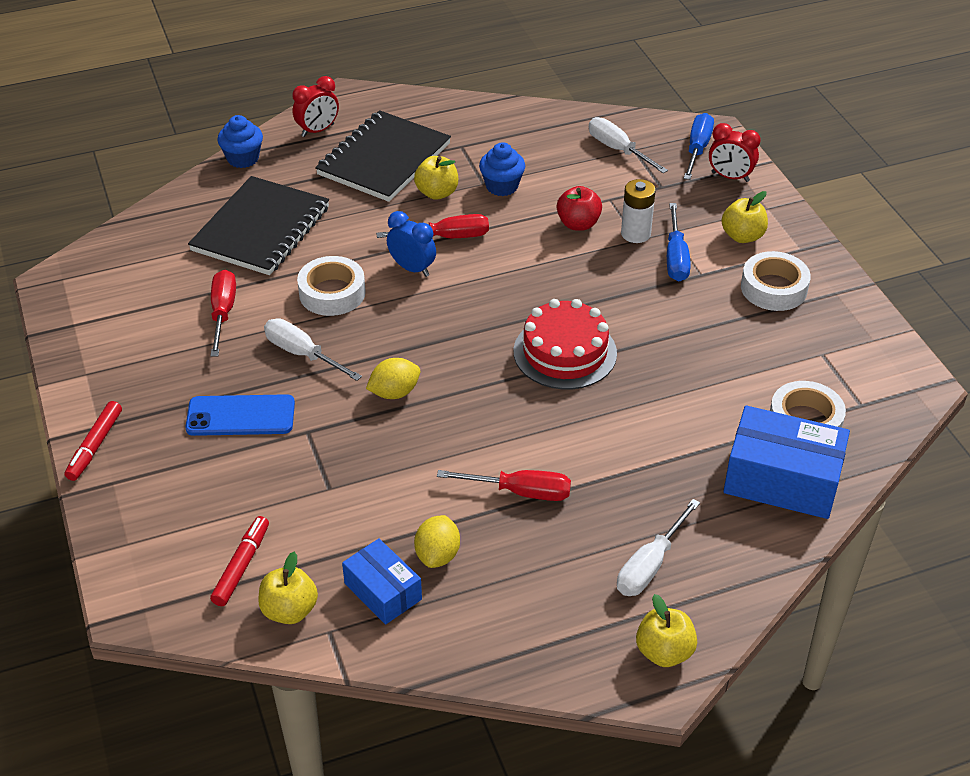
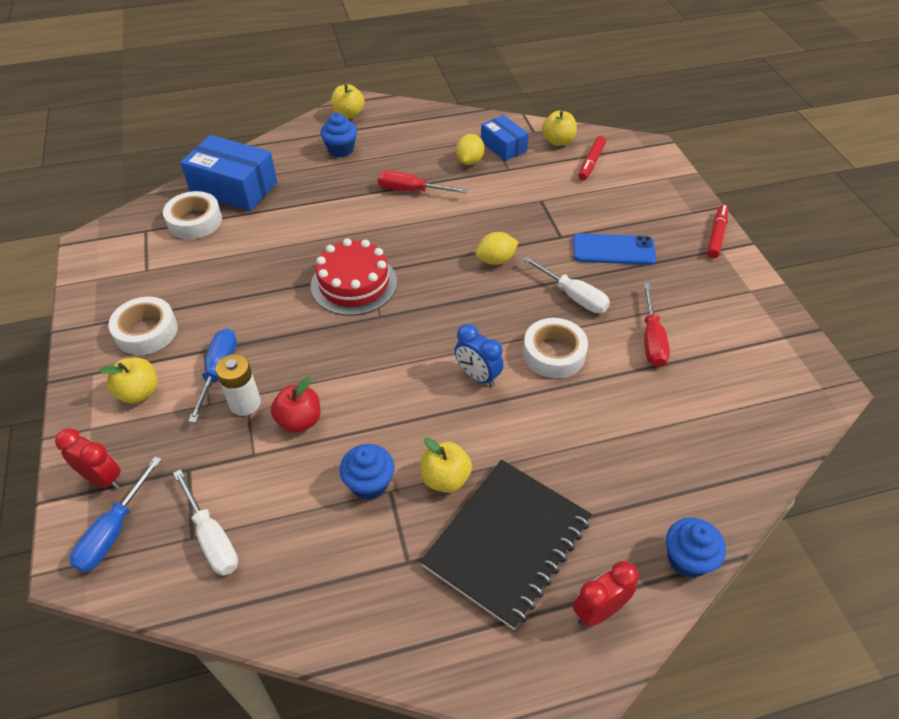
camera: 175 degrees left, 5 degrees up
black notebook [188,176,329,275] -> none
red screwdriver [376,214,489,238] -> none
white screwdriver [617,499,700,596] -> blue cupcake [320,113,357,157]

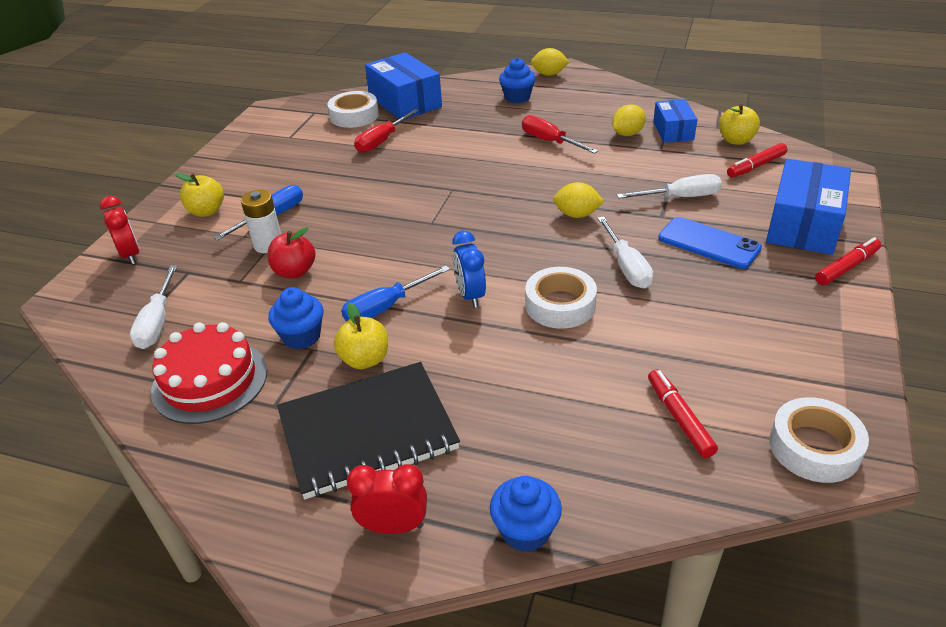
camera: 35 degrees right, 10 degrees down
blue screwdriver [70,457,162,572] -> blue screwdriver moved to [341,266,450,322]
white tape [108,297,178,355] -> white tape moved to [769,397,869,483]
red cake [311,238,397,316] -> red cake moved to [151,322,267,424]
yellow apple [331,84,364,119] -> yellow lemon [531,48,569,76]
red screwdriver [643,283,670,367] -> red screwdriver moved to [354,109,419,153]
none -> white screwdriver [617,174,722,199]
none -> red marker [648,369,718,458]
none -> blue box [766,159,851,255]

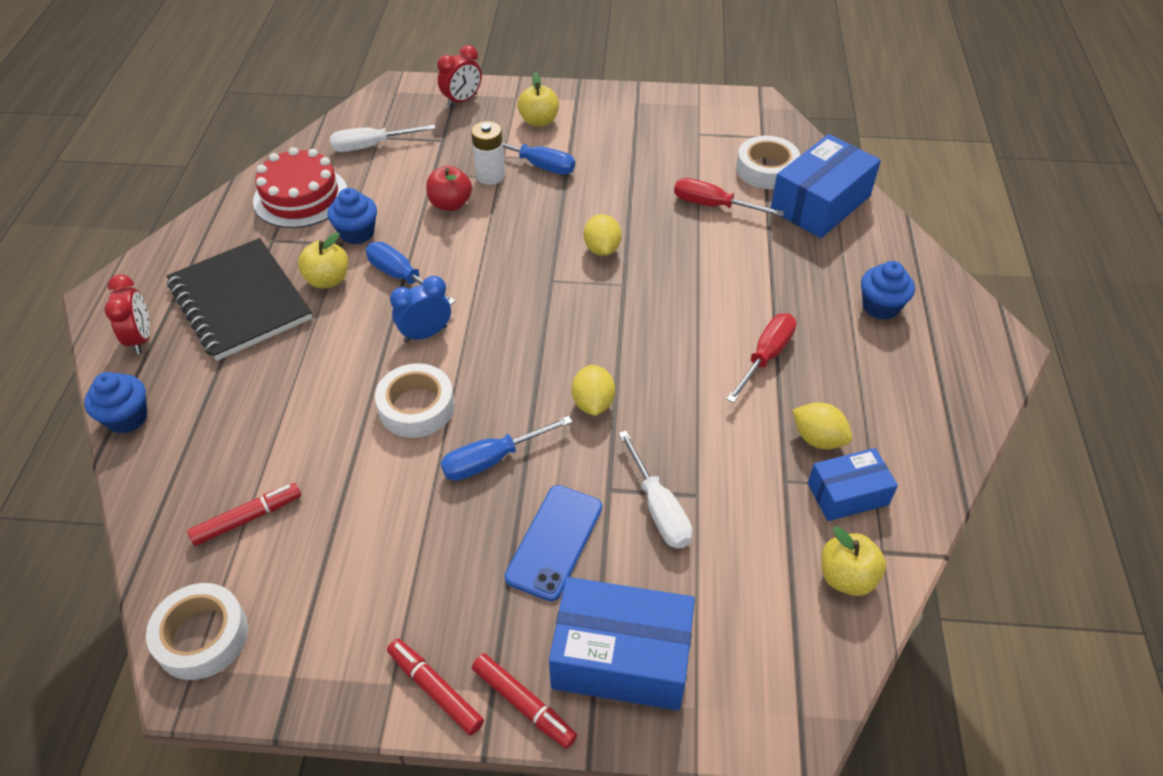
camera: 75 degrees right, 10 degrees up
yellow lemon [531,48,569,76] -> yellow lemon moved to [584,214,622,256]
white screwdriver [597,216,653,288] -> blue screwdriver [441,416,573,481]
red marker [727,143,787,178] -> red marker moved to [387,639,484,736]

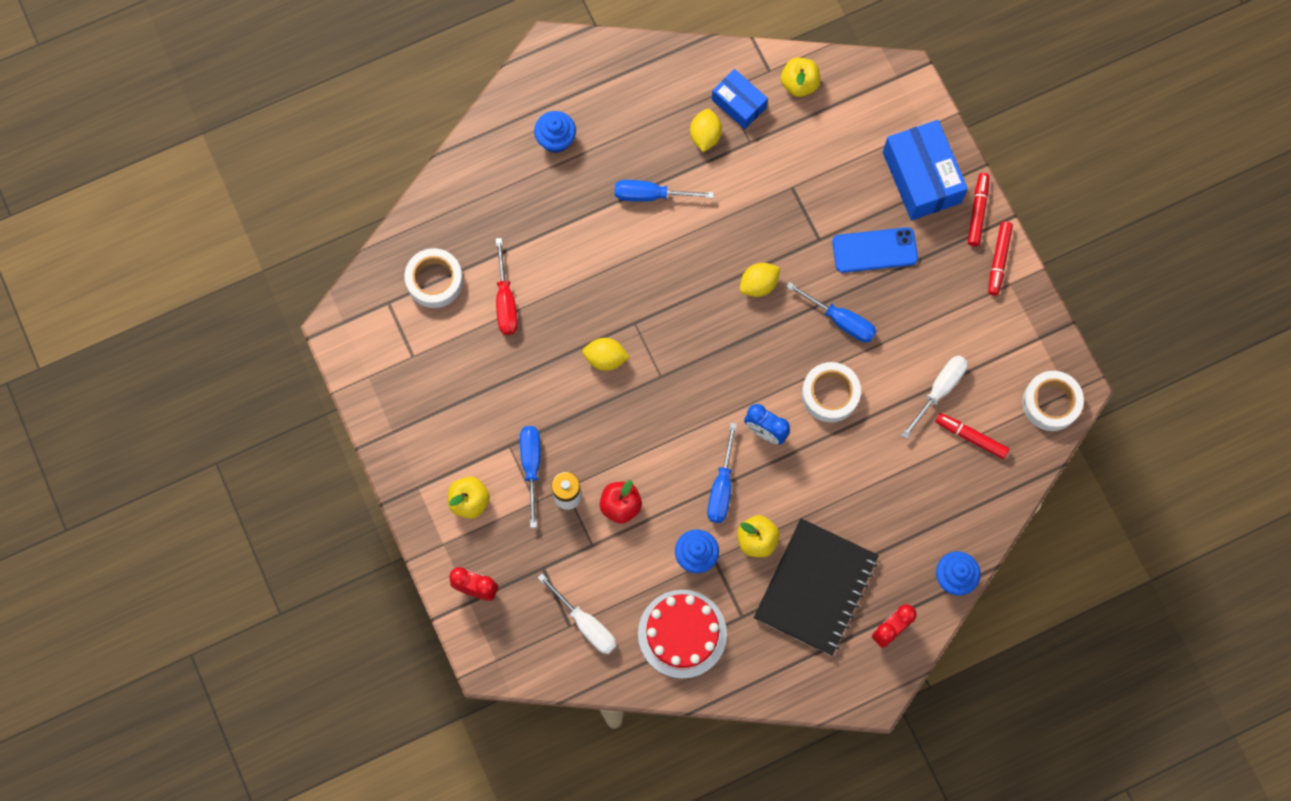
camera: 120 degrees left, 25 degrees up
yellow lemon [584,214,622,256] -> yellow lemon turned 45 degrees clockwise [583,338,630,371]
white screwdriver [618,431,692,549] -> white screwdriver moved to [901,355,968,439]
red screwdriver [726,314,797,403] -> blue screwdriver [615,180,714,202]
blue box [771,134,881,238] -> none

